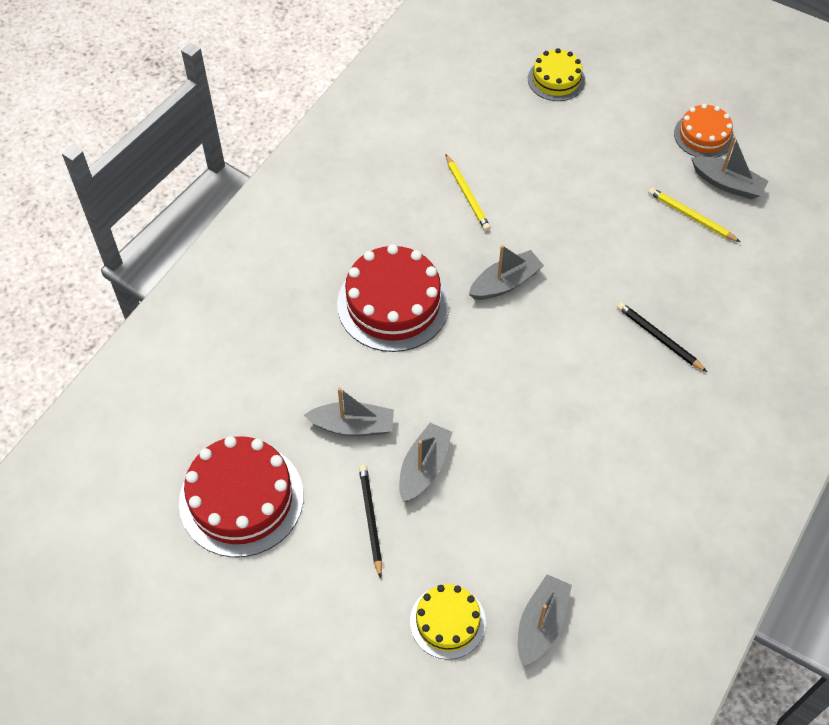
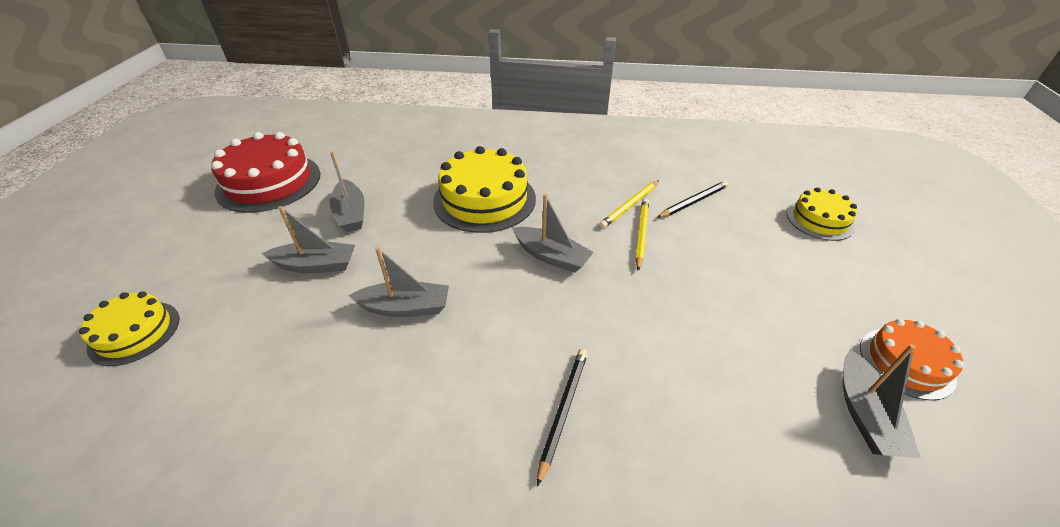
camera: 65 degrees right, 15 degrees down
red cake [337,244,450,352] -> yellow cake [433,146,536,233]
black pencil [359,465,382,579] -> black pencil moved to [657,181,729,218]
grey boat [518,574,572,666] -> grey boat moved to [349,247,449,317]
yellow pencil [648,187,740,242] -> yellow pencil moved to [635,199,649,271]

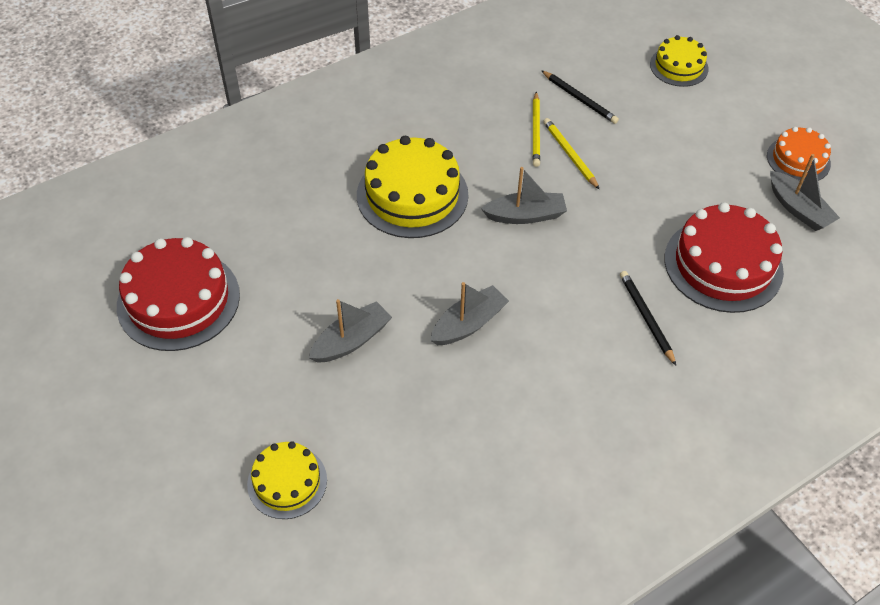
camera: 40 degrees left, 10 degrees up
grey boat [330,152,364,232] -> none
black pencil [657,181,729,218] -> black pencil turned 120 degrees clockwise [541,70,619,124]
none -> red cake [665,202,784,313]

